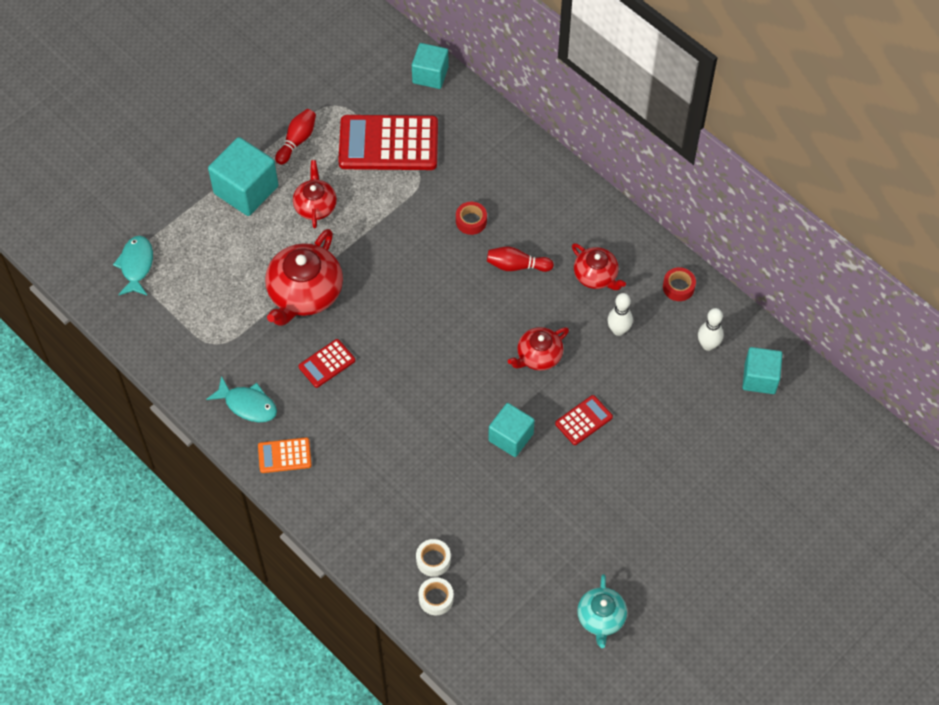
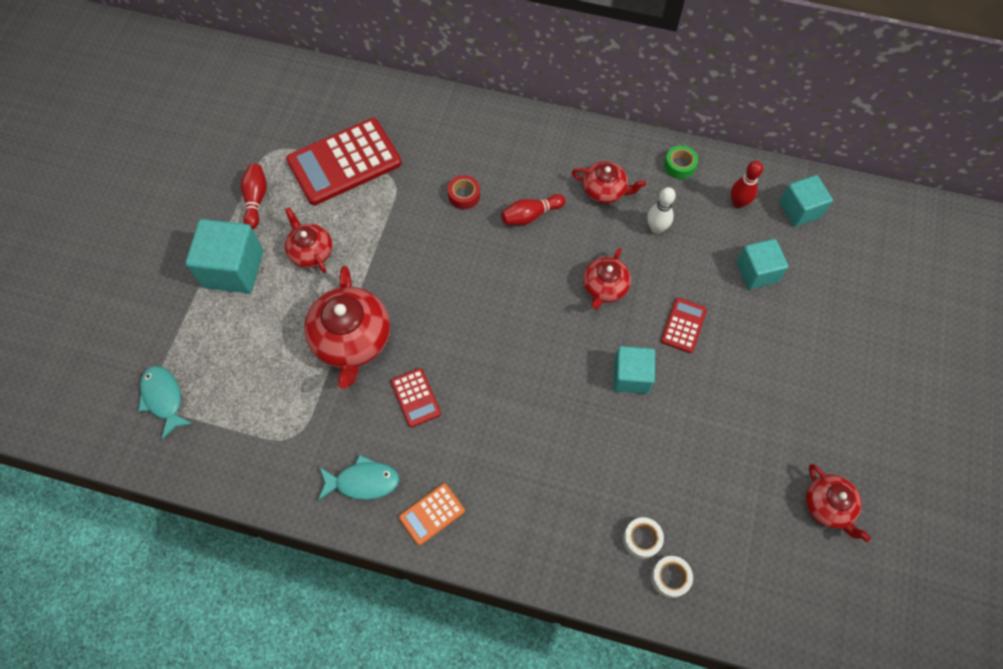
camera: 30 degrees left, 5 degrees up
red calculator [298,339,355,388] -> red calculator turned 45 degrees counterclockwise [391,368,441,428]
turquoise cube [412,43,449,89] -> turquoise cube moved to [736,239,789,289]
turquoise teapot [577,574,627,648] -> red teapot [806,464,871,542]
red tape [663,267,696,301] -> green tape [664,146,698,179]
white bowling pin [698,308,723,351] -> red bowling pin [731,161,763,208]

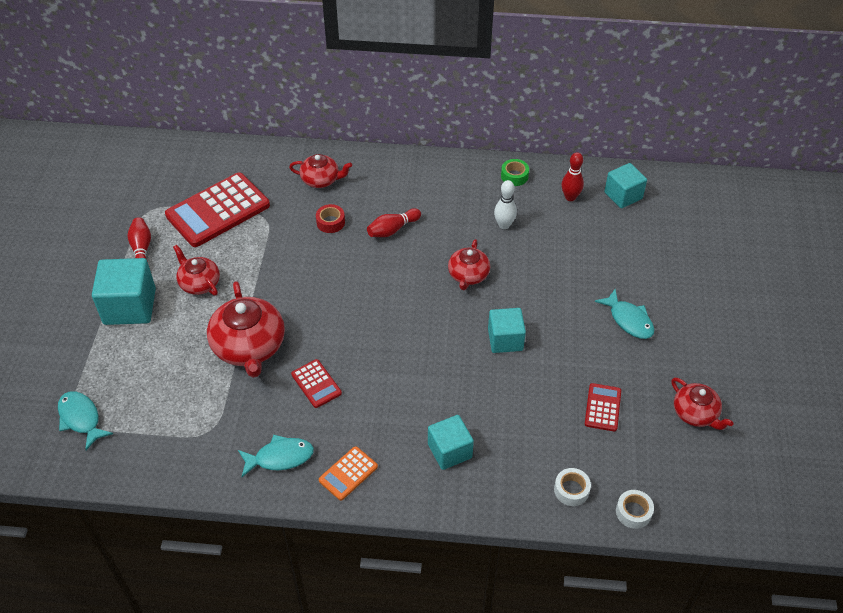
camera: 10 degrees left, 15 degrees down
red teapot [572,161,646,203] -> red teapot moved to [289,154,352,188]
white tape [623,517,664,559] -> white tape moved to [616,490,654,529]
red calculator [661,298,707,353] -> red calculator moved to [585,383,621,432]
turquoise cube [736,239,789,289] -> turquoise cube moved to [428,415,474,470]
none -> turquoise fish [595,289,654,339]

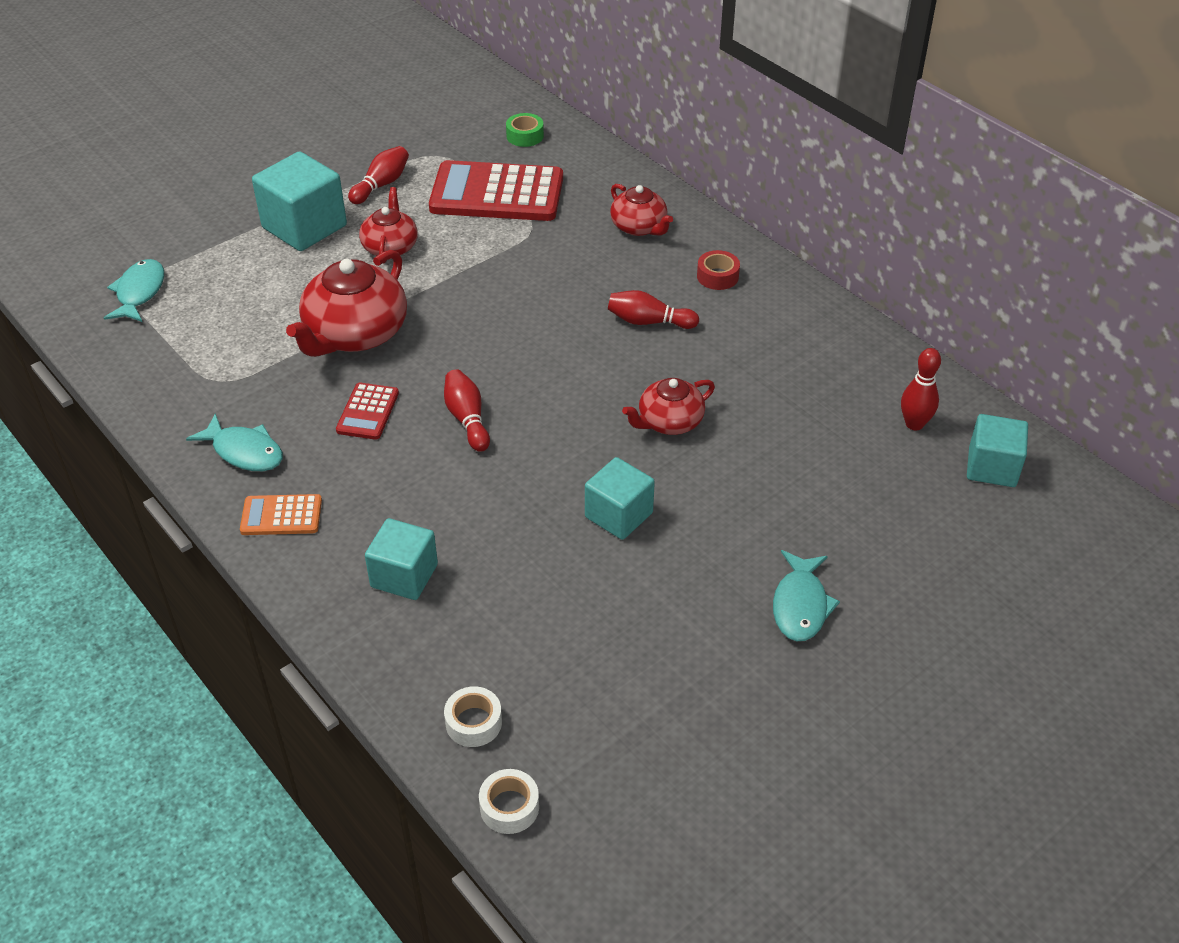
camera: 45 degrees right, 5 degrees down
red tape [316,204,345,233] -> red tape moved to [697,250,740,290]
white bowling pin [494,180,517,229] -> none
green tape [501,159,529,186] -> green tape moved to [506,113,544,147]
red calculator [585,383,621,432] -> none
red teapot [671,377,733,430] -> none
none -> red bowling pin [444,369,490,452]

